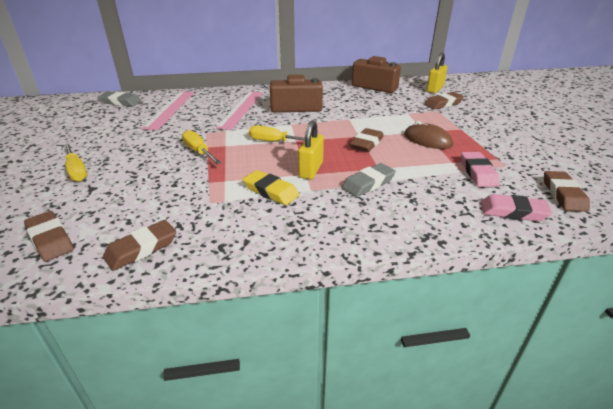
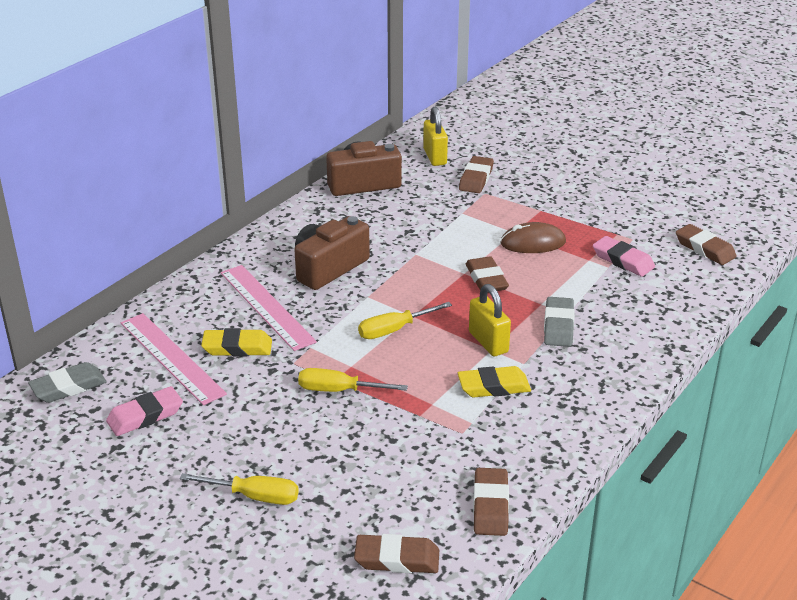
camera: 45 degrees left, 0 degrees up
pink eraser [481,194,552,221] -> pink eraser moved to [106,386,183,436]
none -> yellow eraser [201,328,272,356]

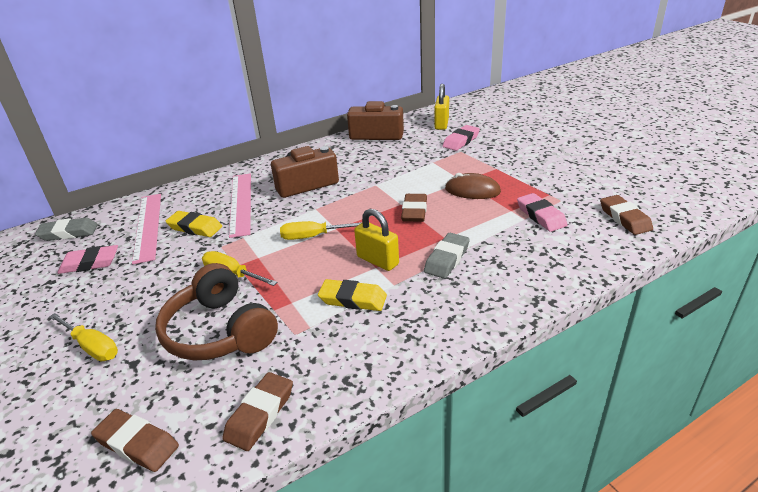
camera: 25 degrees right, 0 degrees up
brown eraser [459,156,494,193] -> pink eraser [443,125,480,151]
yellow padlock [469,284,511,356] -> yellow padlock turned 45 degrees counterclockwise [354,209,399,271]
none -> brown headphones [155,263,278,360]

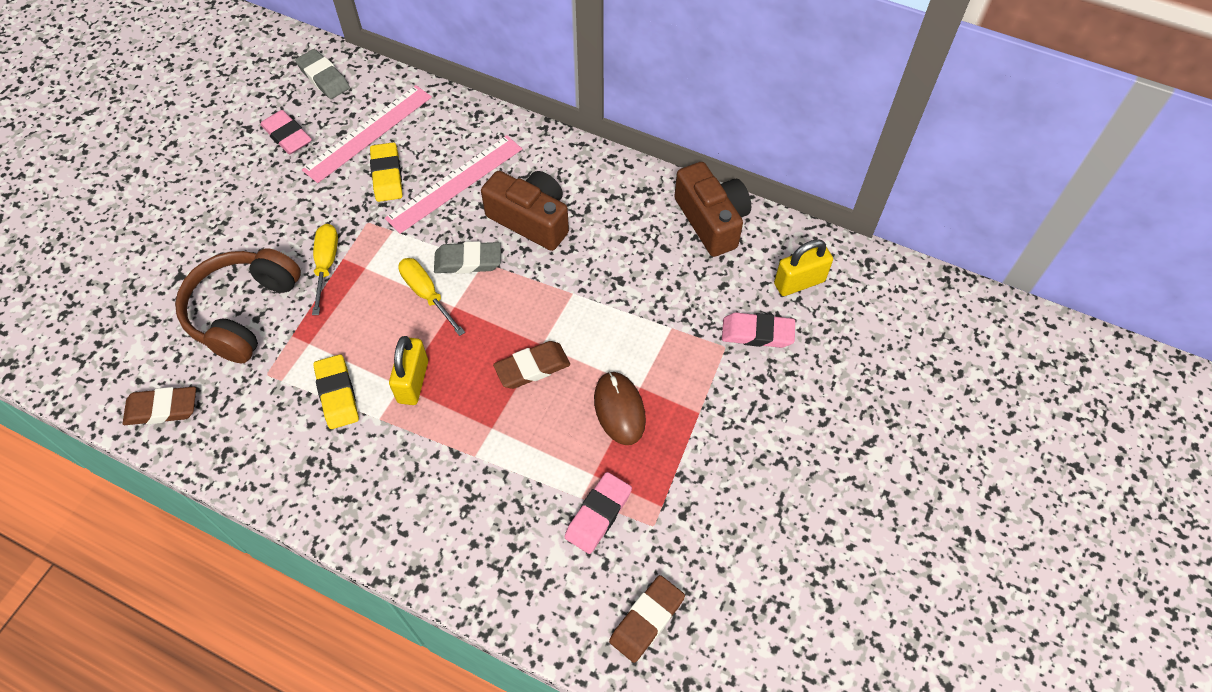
camera: 55 degrees right, 25 degrees up
yellow screwdriver [49,313,118,361] -> none
brown eraser [91,409,179,472] -> none
grey eraser [424,233,470,279] -> grey eraser moved to [434,241,501,274]

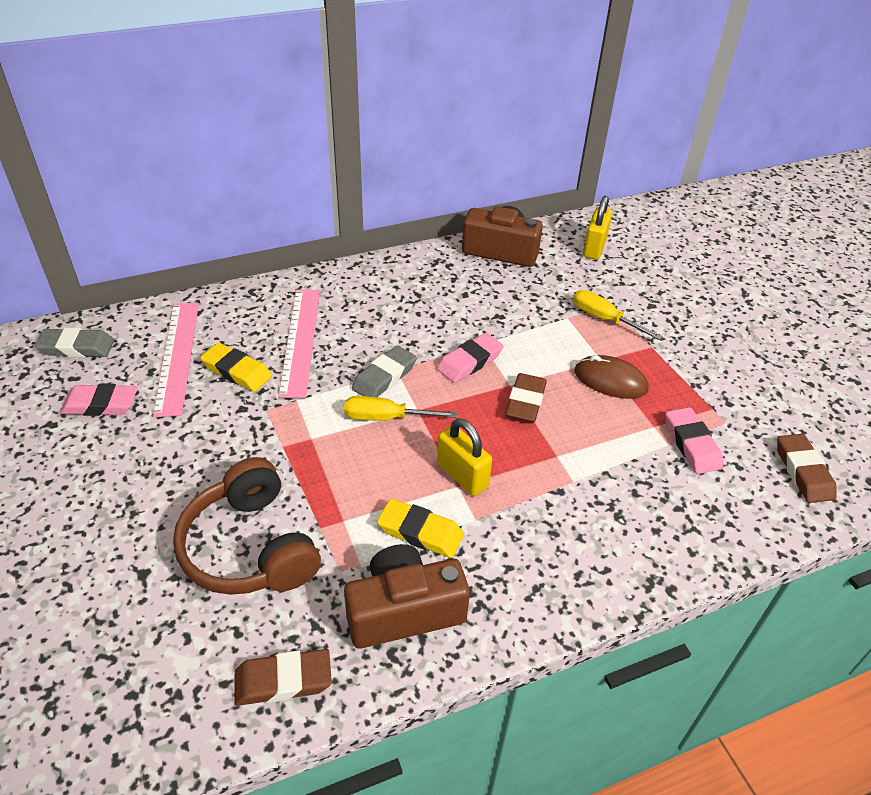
camera: 50 degrees left, 15 degrees down
brown eraser [123,387,196,425] -> brown eraser turned 45 degrees clockwise [234,649,332,706]
yellow screwdriver [312,224,338,315] -> yellow screwdriver moved to [573,290,662,340]
brown camera [481,171,569,251] -> brown camera moved to [344,544,470,649]
pink eraser [722,312,795,348] -> pink eraser moved to [437,333,504,383]

